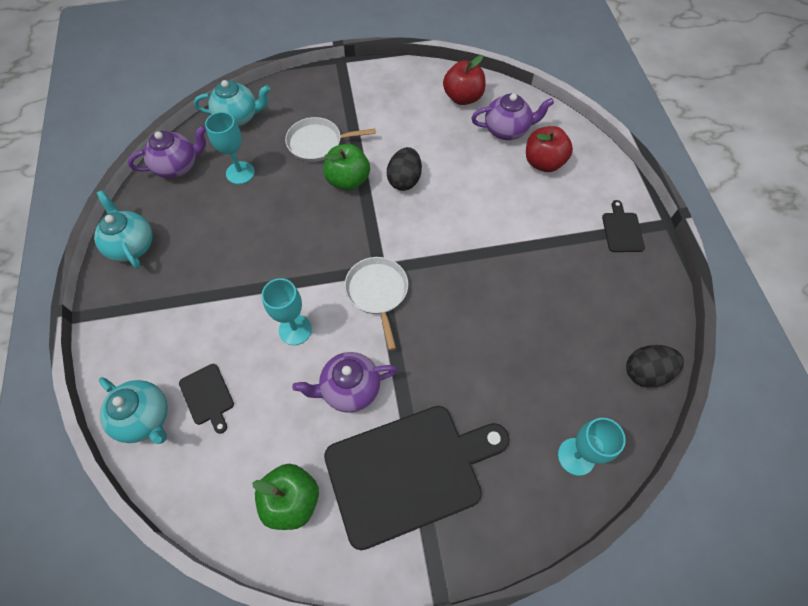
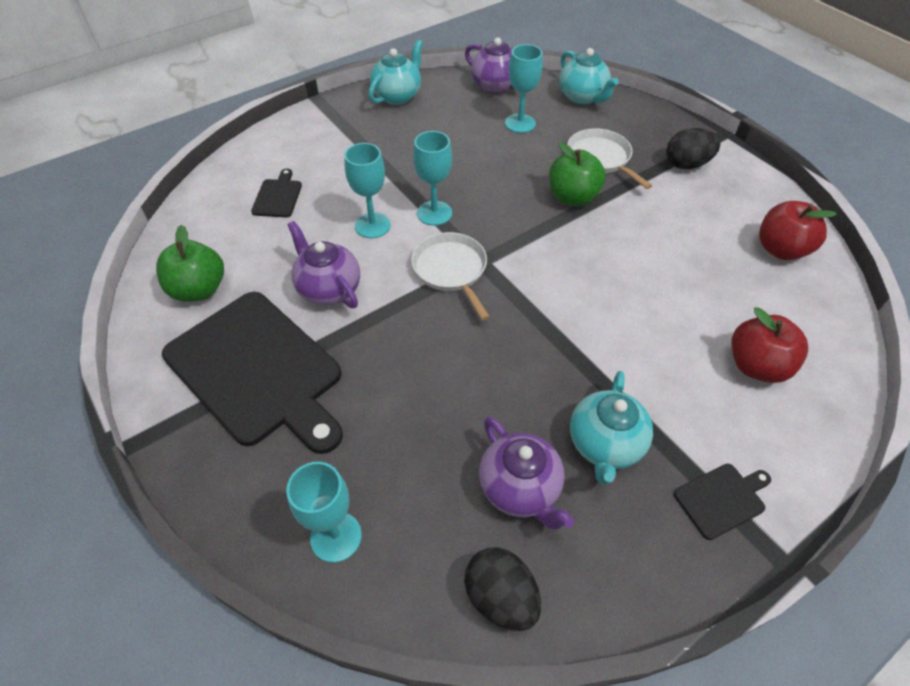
camera: 65 degrees right, 10 degrees down
turquoise teapot [99,377,168,444] -> turquoise teapot moved to [570,371,653,485]
black cutting board [179,364,234,434] -> black cutting board turned 150 degrees clockwise [251,169,302,217]
white pan [344,257,408,350] -> white pan turned 75 degrees counterclockwise [411,232,490,320]
black egg [387,147,422,191] -> black egg moved to [666,128,720,169]
purple teapot [471,93,554,140] -> purple teapot moved to [479,417,574,530]
none -> turquoise goblet [413,131,452,226]

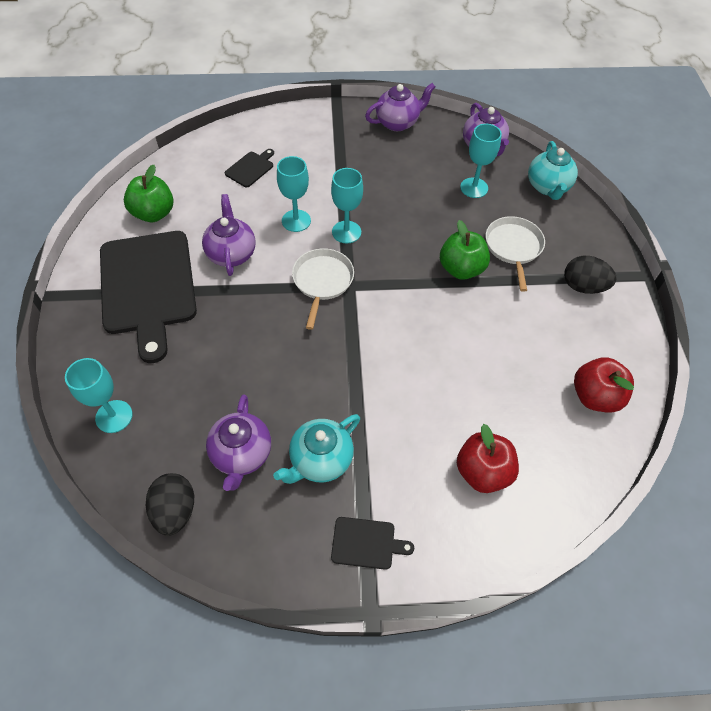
camera: 30 degrees right, 5 degrees up
turquoise teapot [369,40,423,105] -> purple teapot [365,83,435,131]

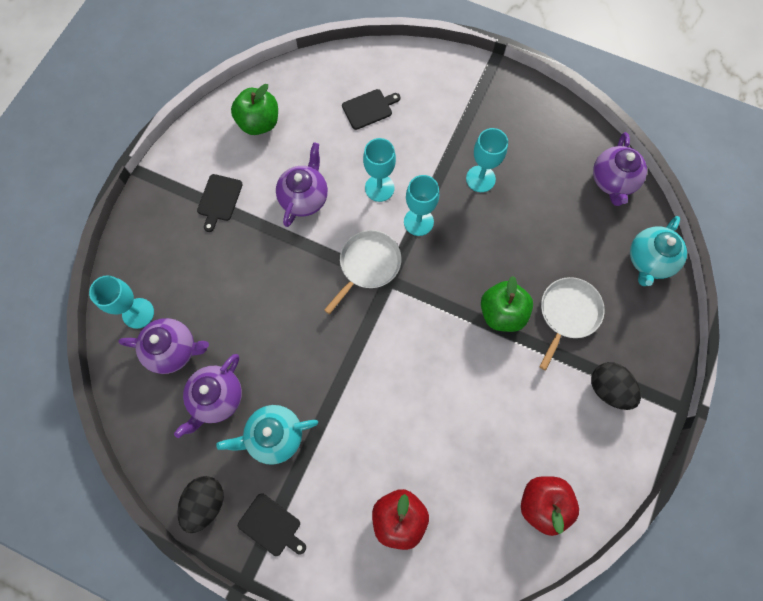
camera: 30 degrees right, 15 degrees up
black cutting board [100,231,197,363] -> black cutting board [197,174,243,232], size x0.41
black egg [146,473,194,536] -> black egg moved to [177,476,224,533]
purple teapot [365,83,435,131] -> purple teapot moved to [118,318,209,374]
turquoise goblet [460,124,502,198] -> turquoise goblet moved to [466,128,508,192]

